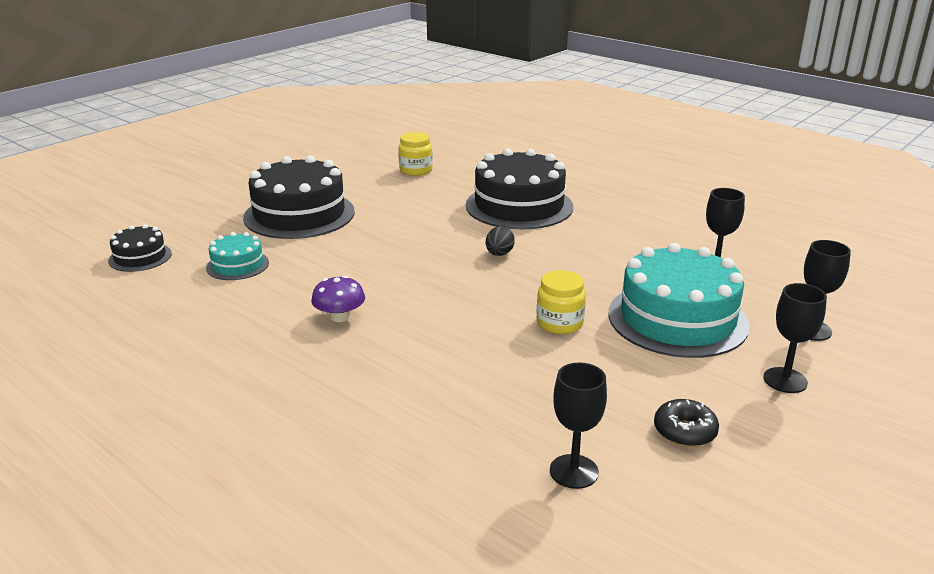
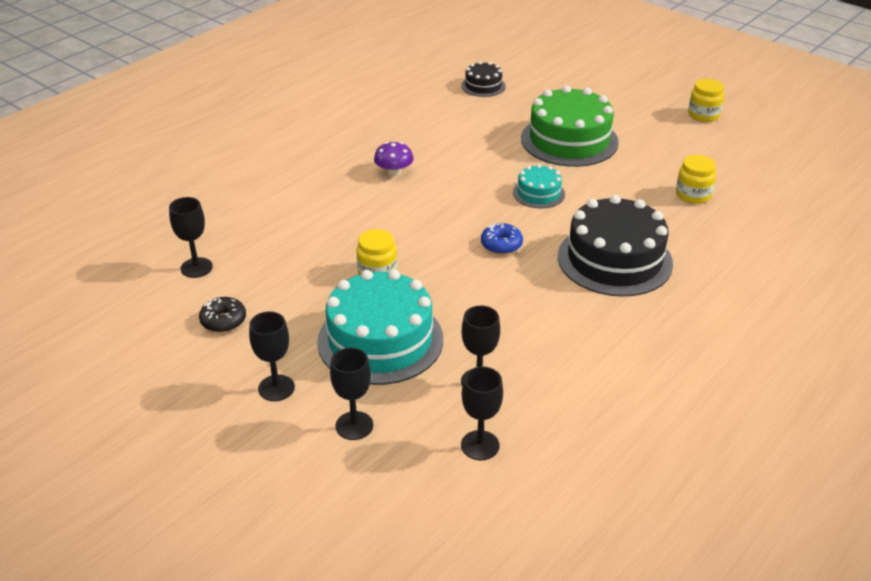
camera: 90 degrees right, 10 degrees up
turquoise cake [206,232,269,280] -> turquoise cake moved to [513,164,565,208]
black cake [243,155,355,239] -> green cake [521,85,619,167]
black egg [486,226,515,256] -> blue donut [481,223,523,254]
none -> black goblet [461,367,503,460]
none -> yellow jar [688,79,724,122]

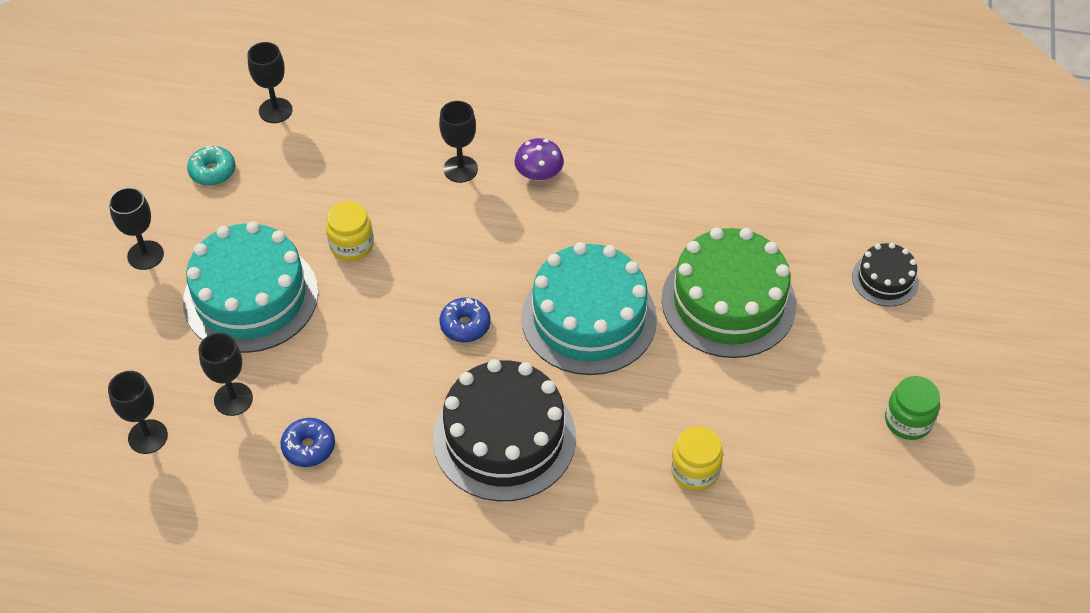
camera: 60 degrees right, 15 degrees up
black donut [199,297,246,333] -> turquoise donut [187,145,235,186]
black goblet [330,348,373,440] -> black goblet moved to [439,101,478,183]
black cake [461,61,506,97] -> black cake moved to [852,243,919,307]
turquoise cake [513,164,565,208] -> turquoise cake [521,242,657,375], size x2.01
yellow jar [688,79,724,122] -> green jar [885,376,940,440]
none -> blue donut [280,418,335,467]

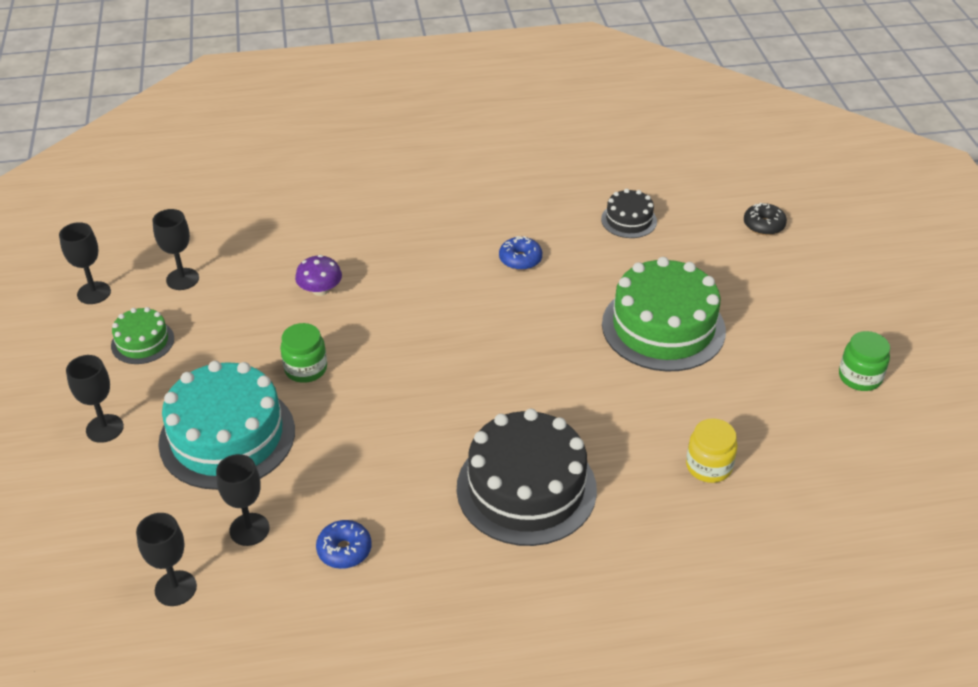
camera: 20 degrees left, 10 degrees down
turquoise donut [187,145,235,186] -> green cake [111,307,174,364]
yellow jar [326,201,374,261] -> green jar [280,323,327,383]
black goblet [439,101,478,183] -> black goblet moved to [59,222,111,304]
blue donut [440,298,491,342] -> blue donut moved to [499,236,542,270]
purple mushroom [514,138,564,181] -> purple mushroom moved to [295,255,342,296]
turquoise cake [521,242,657,375] -> none
black cake [852,243,919,307] -> black cake moved to [601,189,657,238]
none -> black donut [744,203,787,235]

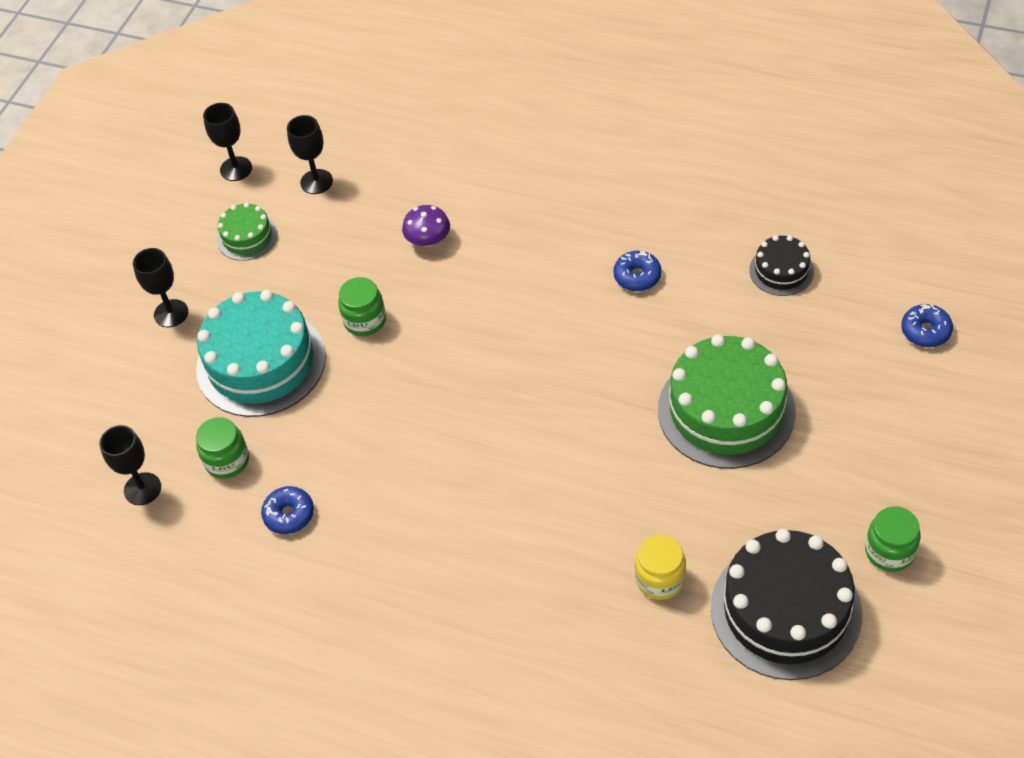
camera: 35 degrees right, 10 degrees up
black goblet [216,454,269,546] -> green jar [196,417,249,479]
black cake [457,409,597,546] -> black cake moved to [711,529,862,680]
black donut [744,203,787,235] -> blue donut [901,304,953,347]

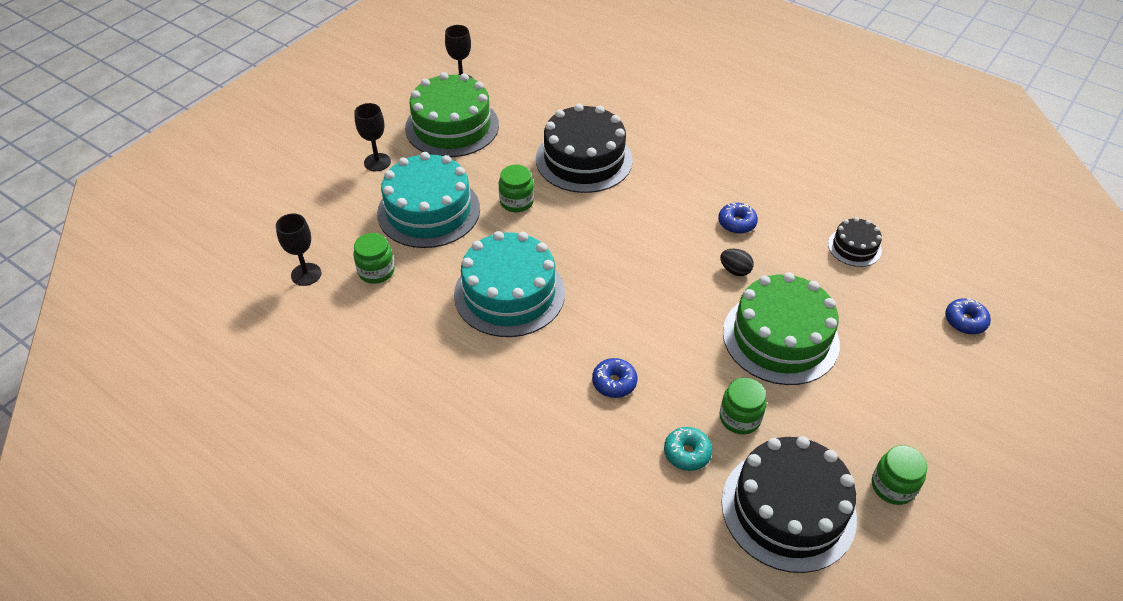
camera: 10 degrees right, 5 degrees down
green cake [217,202,278,261] -> green cake [405,72,499,157], size x2.01
blue donut [261,486,314,534] -> blue donut moved to [592,358,637,398]
black goblet [287,115,333,194] -> none
purple mushroom [402,205,450,247] -> black cake [536,103,633,193]
yellow jar [635,535,686,600] -> turquoise donut [664,427,712,471]
none -> turquoise cake [454,231,565,337]
none -> green jar [719,378,767,434]
none -> black egg [720,249,754,276]

